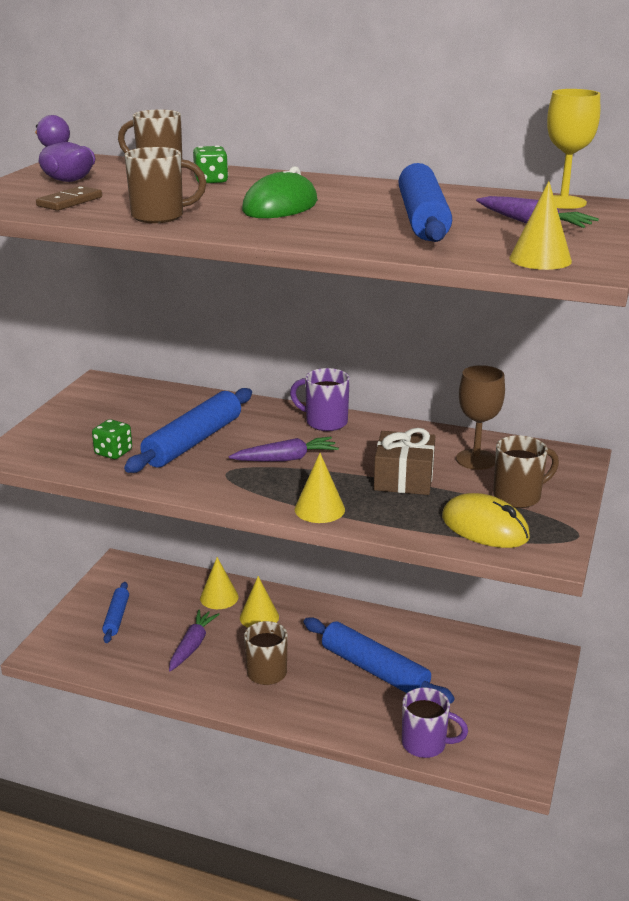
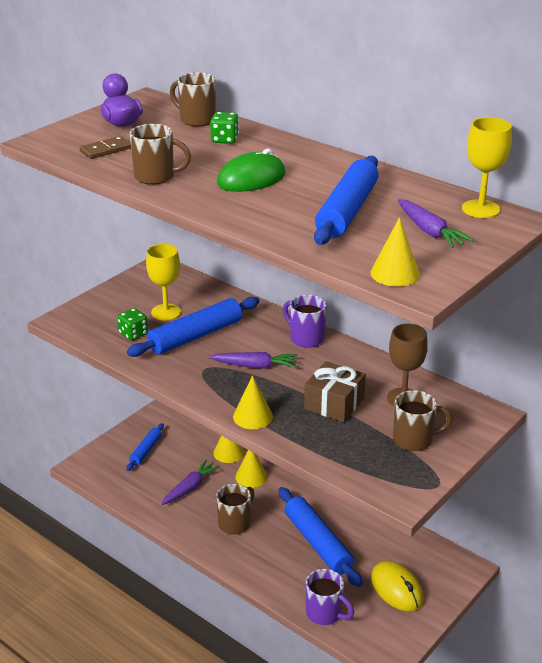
camera: 20 degrees right, 5 degrees up
yellow mouse [442,493,530,548] -> yellow mouse moved to [371,561,423,611]
none -> yellow goblet [146,244,181,321]

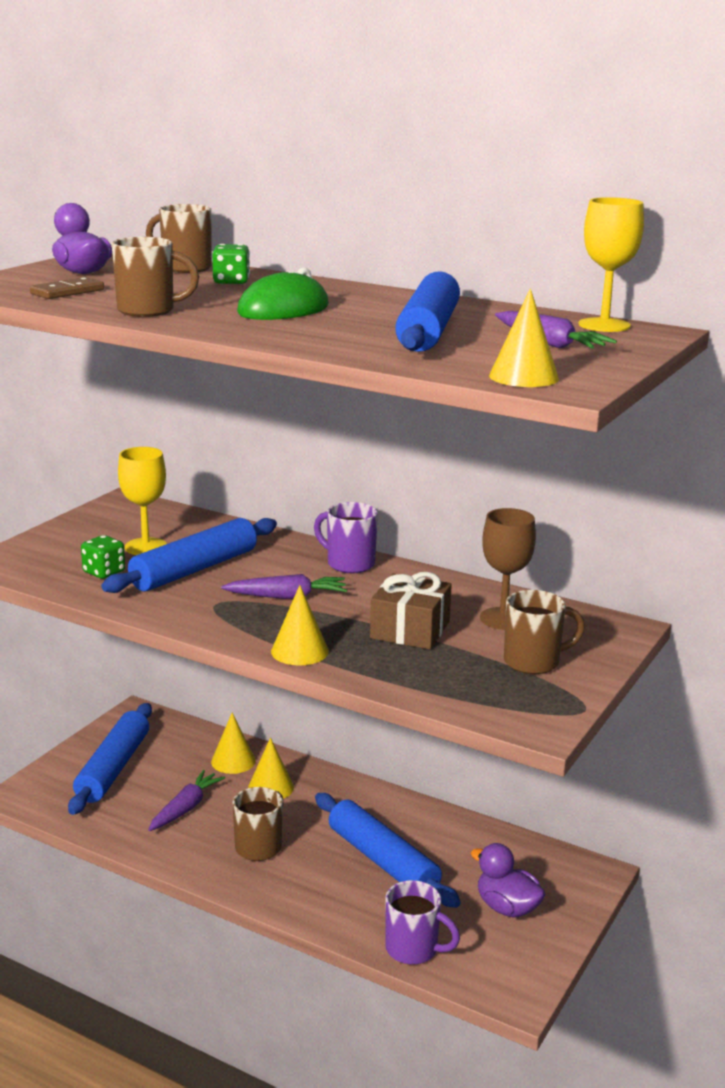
camera: 10 degrees left, 10 degrees down
blue rolling pin [126,423,164,471] -> blue rolling pin [68,703,152,815], size x1.80
yellow mouse [371,561,423,611] -> purple duck [471,843,545,917]

